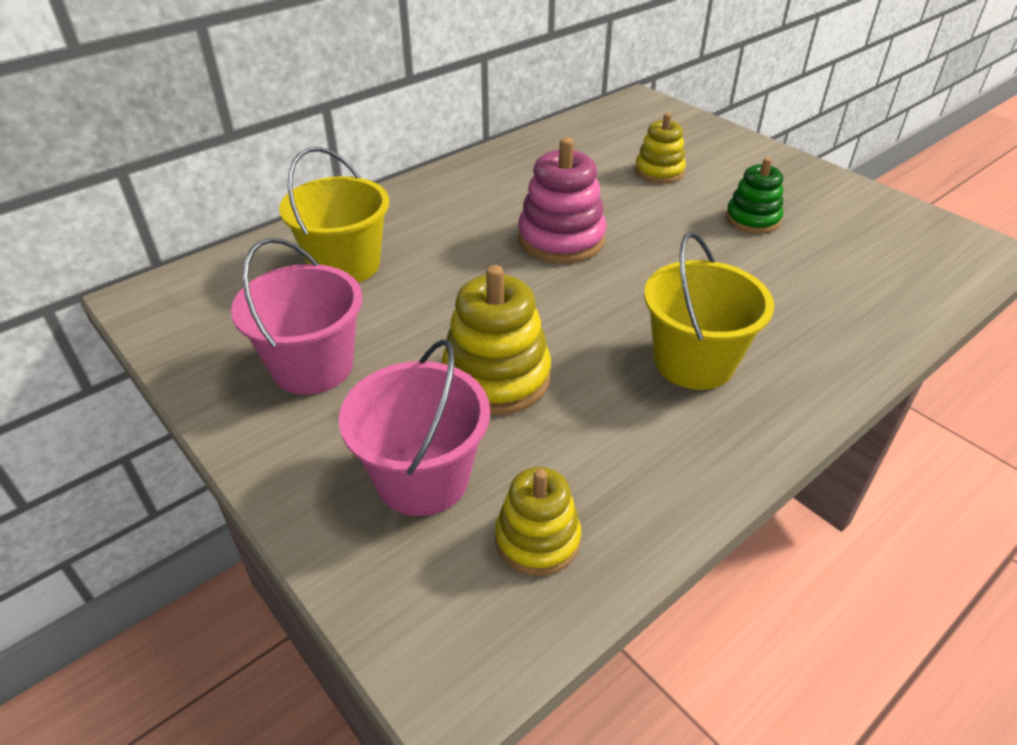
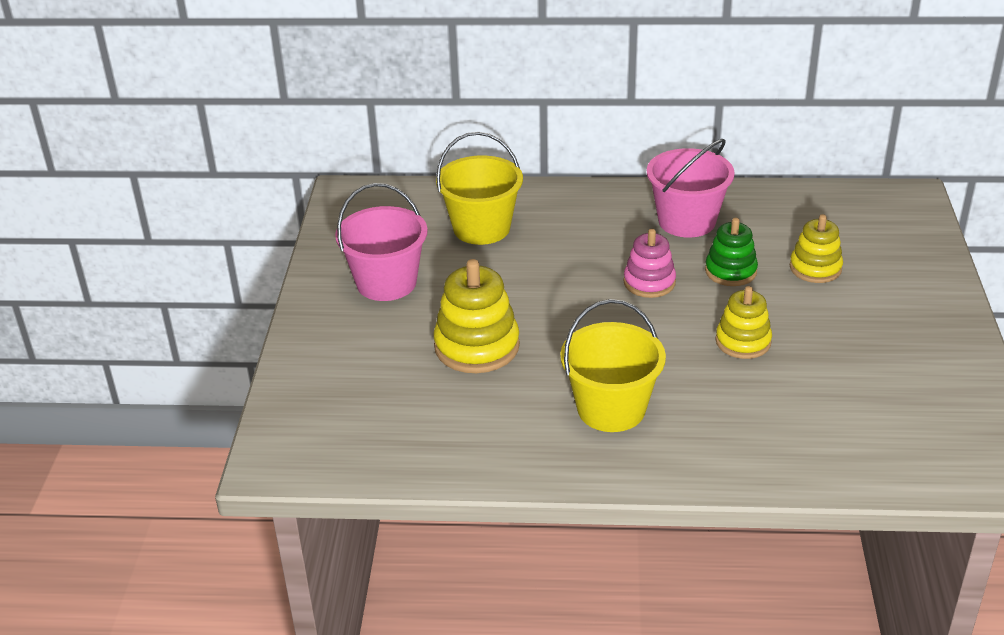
camera: 45 degrees right, 5 degrees down
pink bucket [339,339,490,516] -> pink bucket moved to [647,139,735,238]
yellow stacking toy [495,467,581,576] -> yellow stacking toy moved to [715,286,772,359]
pink stacking toy [518,138,607,264] -> pink stacking toy [624,229,676,298], size x0.64
green stacking toy [726,157,783,234] -> green stacking toy moved to [705,218,758,286]

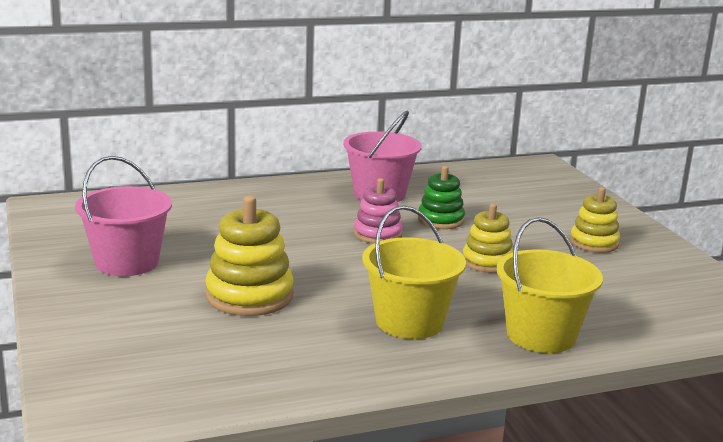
camera: 25 degrees left, 15 degrees down
yellow bucket [436,132,523,245] -> yellow bucket moved to [496,217,603,353]
yellow stacking toy [790,214,843,283] -> yellow stacking toy moved to [570,187,620,253]

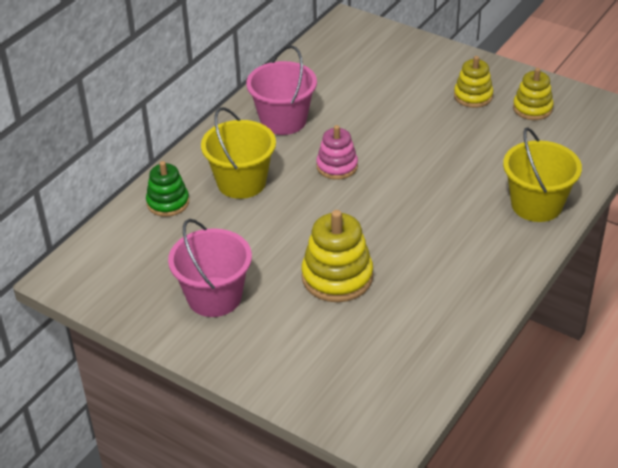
camera: 35 degrees left, 20 degrees up
yellow bucket [362,205,466,339] -> yellow bucket moved to [201,107,276,199]
green stacking toy [418,166,465,229] -> green stacking toy moved to [146,161,189,217]
yellow stacking toy [463,204,513,273] -> yellow stacking toy moved to [513,68,554,120]

